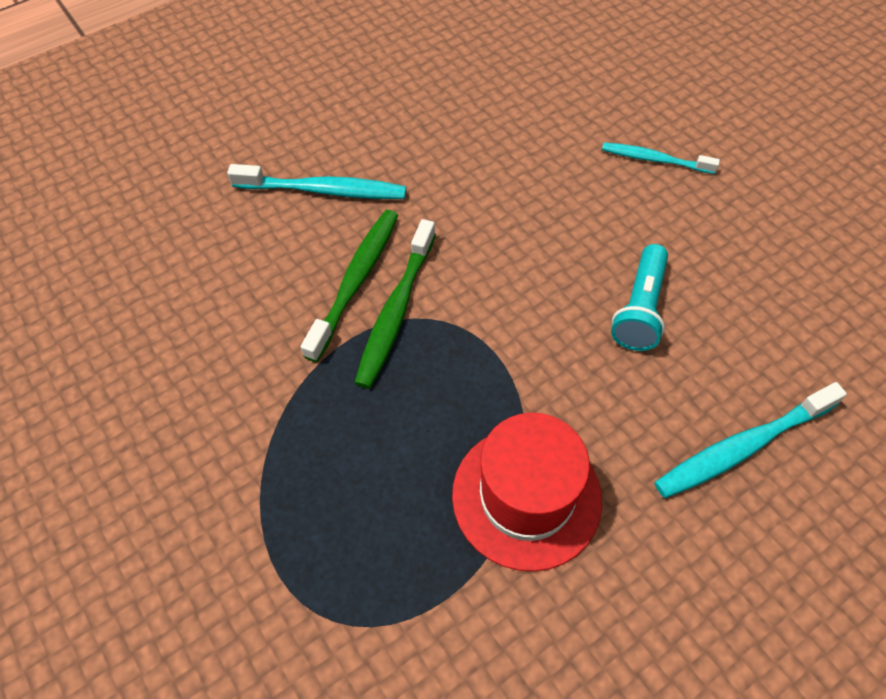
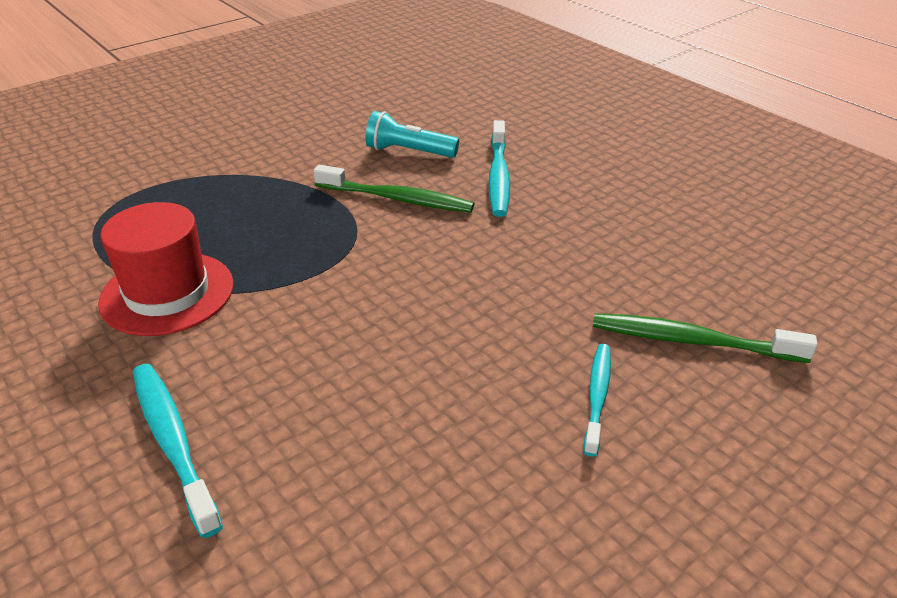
camera: 85 degrees right, 20 degrees down
green toothbrush [355,219,436,389] -> green toothbrush moved to [593,313,818,363]
turquoise flashlight [611,244,668,351] -> turquoise flashlight moved to [365,111,459,158]

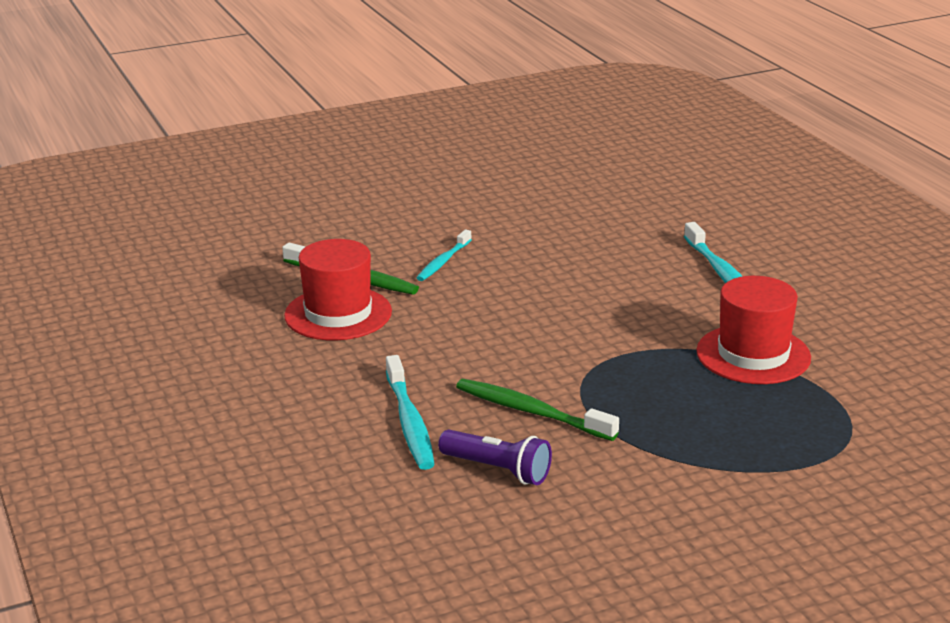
camera: 165 degrees left, 10 degrees down
turquoise flashlight [365,111,459,158] -> purple flashlight [438,429,552,485]
turquoise toothbrush [489,120,510,217] -> turquoise toothbrush turned 150 degrees clockwise [386,355,435,470]
none -> red hat [284,239,392,340]

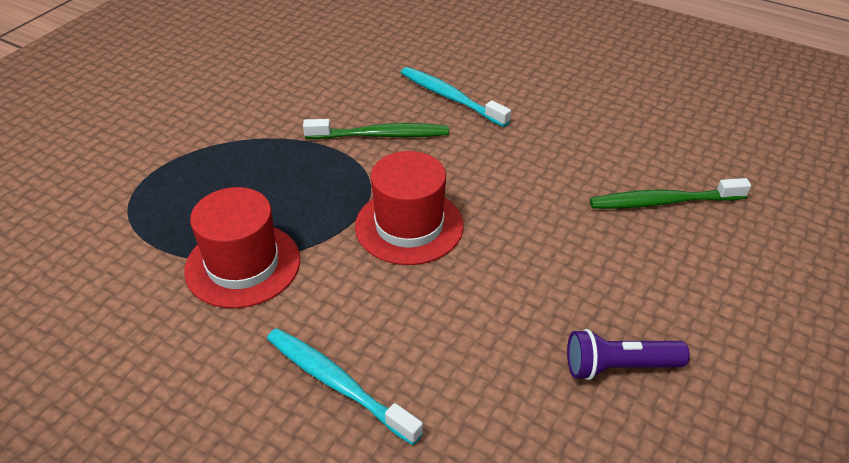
camera: 145 degrees right, 15 degrees up
red hat [284,239,392,340] -> red hat moved to [355,151,464,265]
turquoise toothbrush [416,229,472,281] -> none
purple flashlight [438,429,552,485] -> purple flashlight moved to [567,329,690,380]

